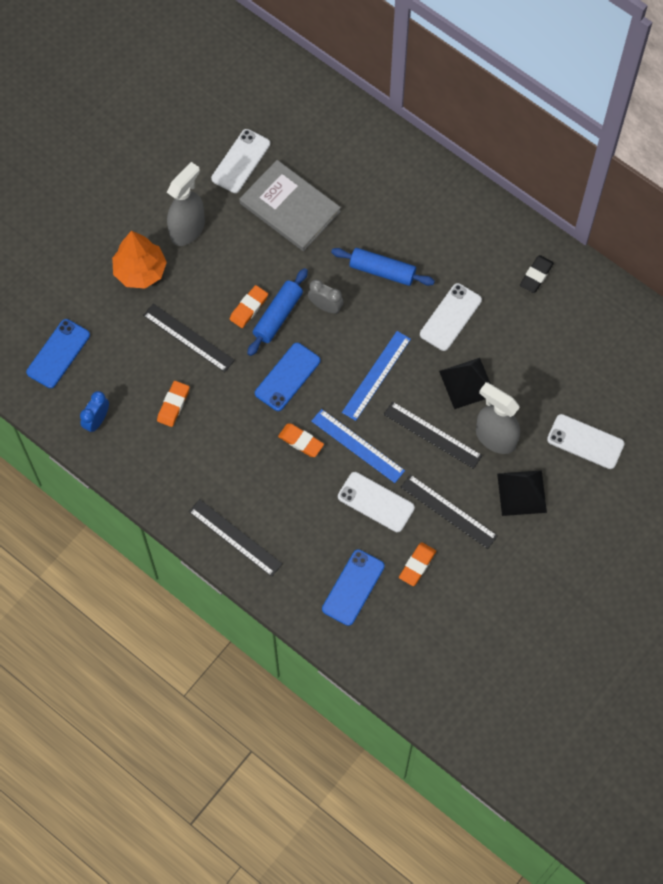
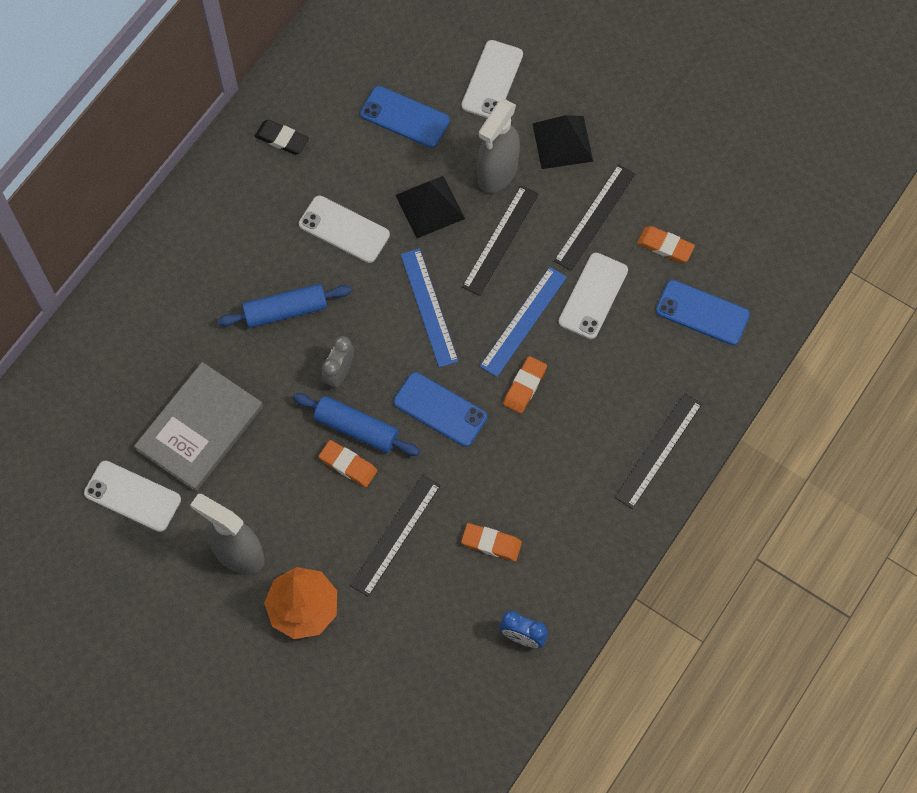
camera: 95 degrees left, 0 degrees up
blue phone [26,319,90,388] -> blue phone moved to [360,86,450,148]
blue rolling pin [331,248,435,286] -> blue rolling pin turned 60 degrees clockwise [218,284,352,328]
blue ruler [342,331,411,421] -> blue ruler turned 45 degrees clockwise [400,248,459,367]

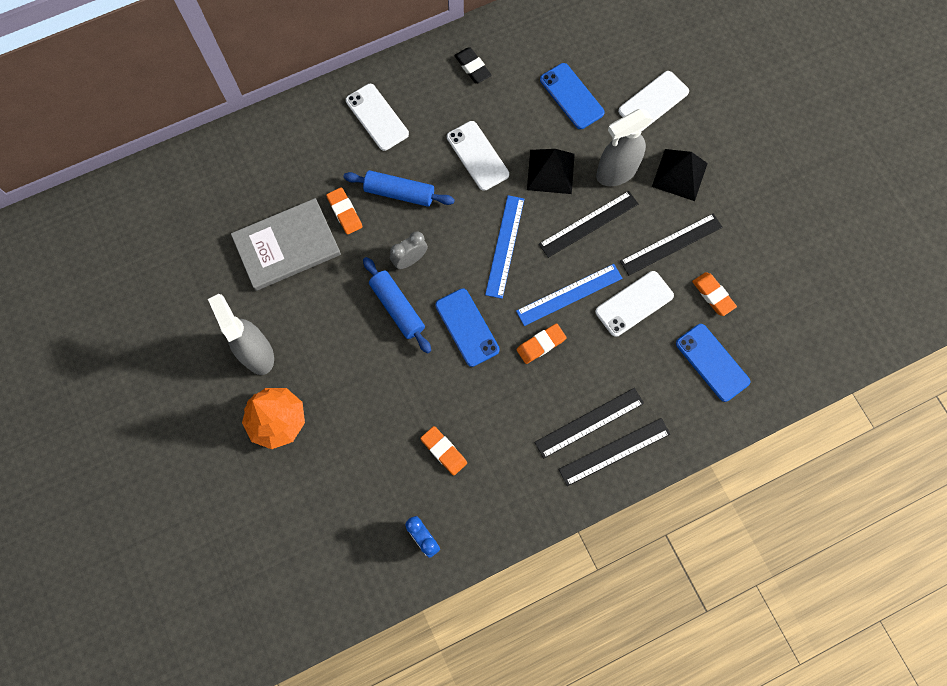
camera: 30 degrees right, 5 degrees up
white phone [84,461,181,532] -> white phone moved to [346,84,409,151]
orange eraser [319,440,377,487] -> orange eraser moved to [326,187,363,235]
black ruler [350,475,441,597] -> black ruler moved to [534,388,644,458]

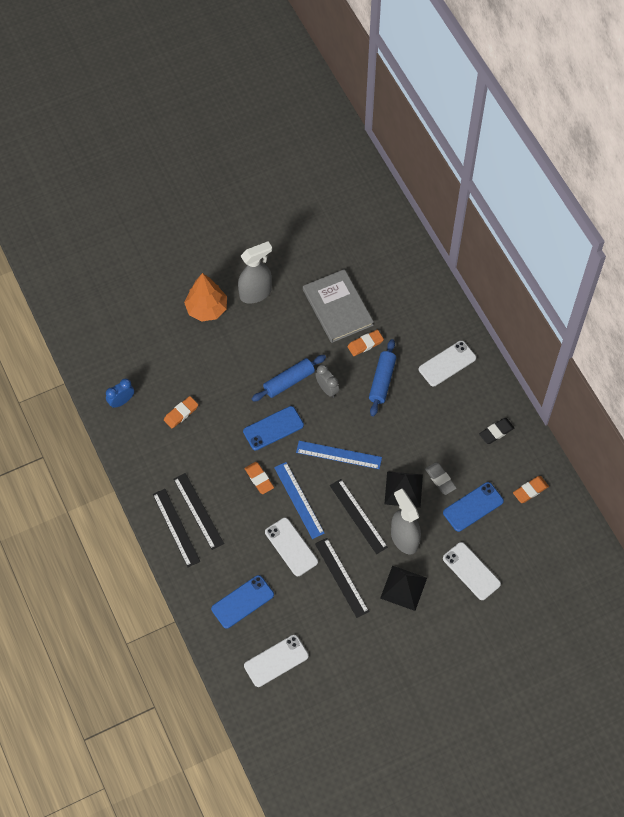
camera: 90 degrees right, 10 degrees down
white phone [447,121,509,191] -> white phone moved to [244,635,309,687]
orange eraser [692,272,737,316] -> orange eraser moved to [513,476,549,503]
none -> grey eraser [425,462,457,495]

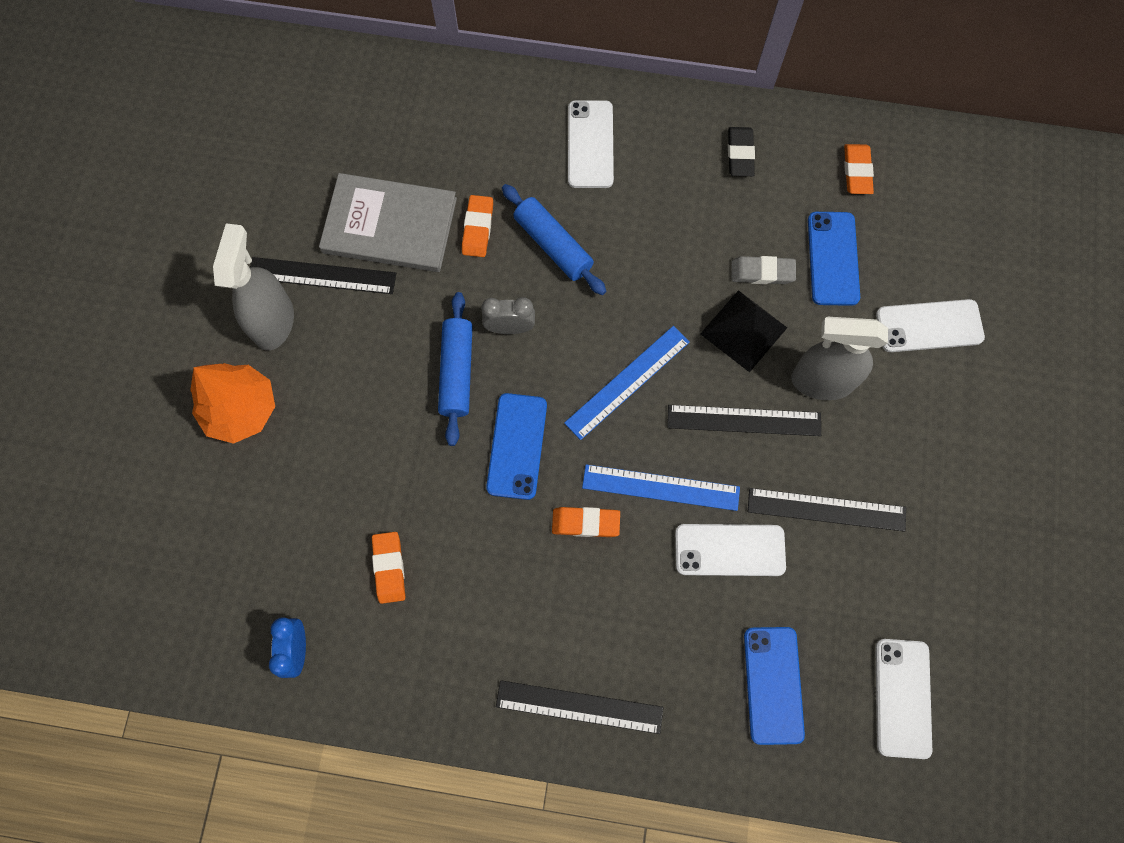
camera: 55 degrees left, 10 degrees up
black ruler [173,473,224,550] -> black ruler moved to [250,257,396,294]
black pyramid [380,566,427,611] -> none

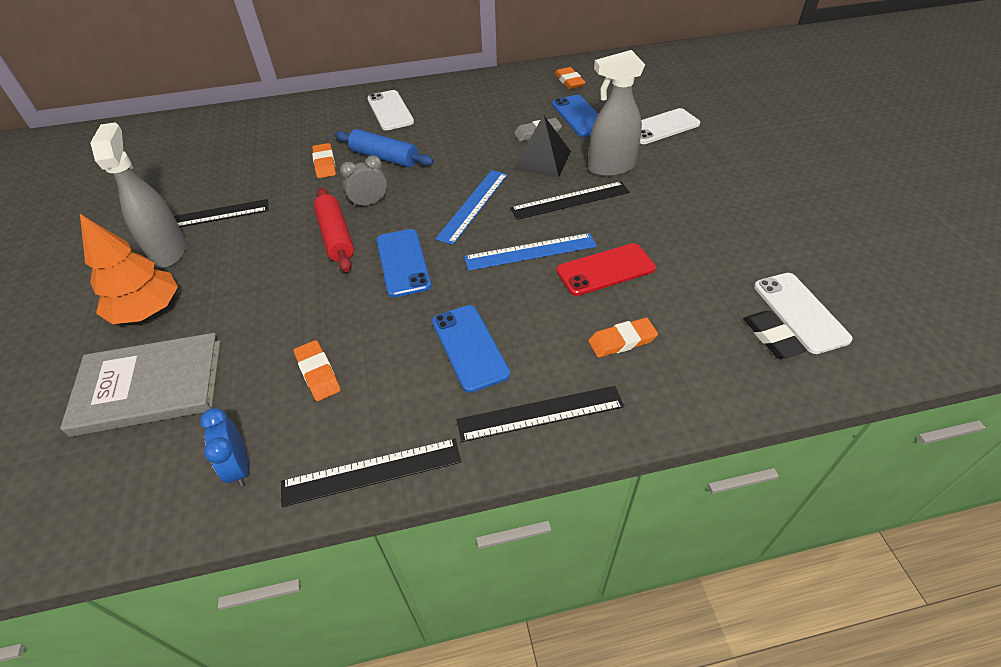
camera: 20 degrees left, 25 degrees down
grey book [319,173,457,272] -> grey book moved to [60,333,220,437]
blue rolling pin [438,292,473,446] -> red rolling pin [313,188,354,272]
orange eraser [552,507,620,537] -> orange eraser moved to [588,318,658,358]
white phone [675,524,786,576] -> red phone [556,243,656,296]
black eraser [728,127,755,176] -> black eraser moved to [743,311,807,359]
blue phone [744,627,805,745] -> blue phone moved to [432,305,510,393]
black ruler [748,488,906,532] -> black ruler moved to [281,439,461,507]

